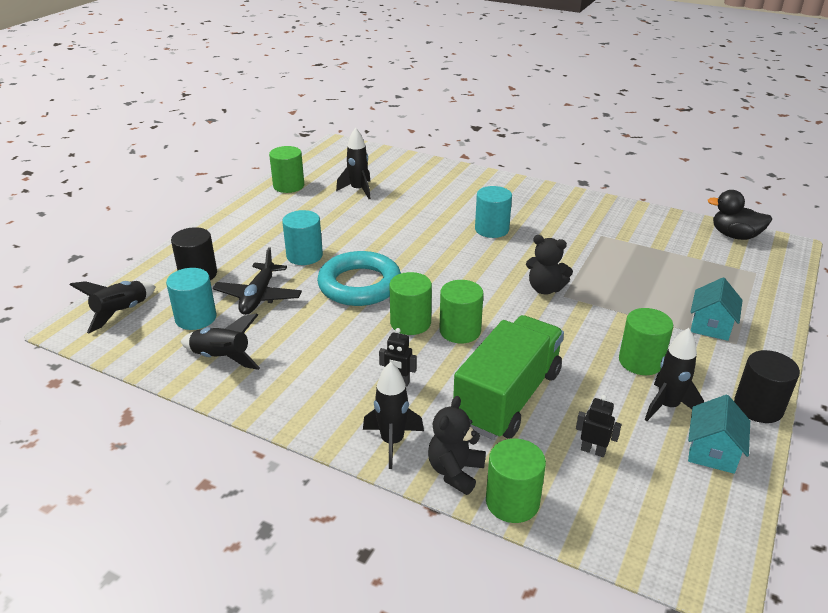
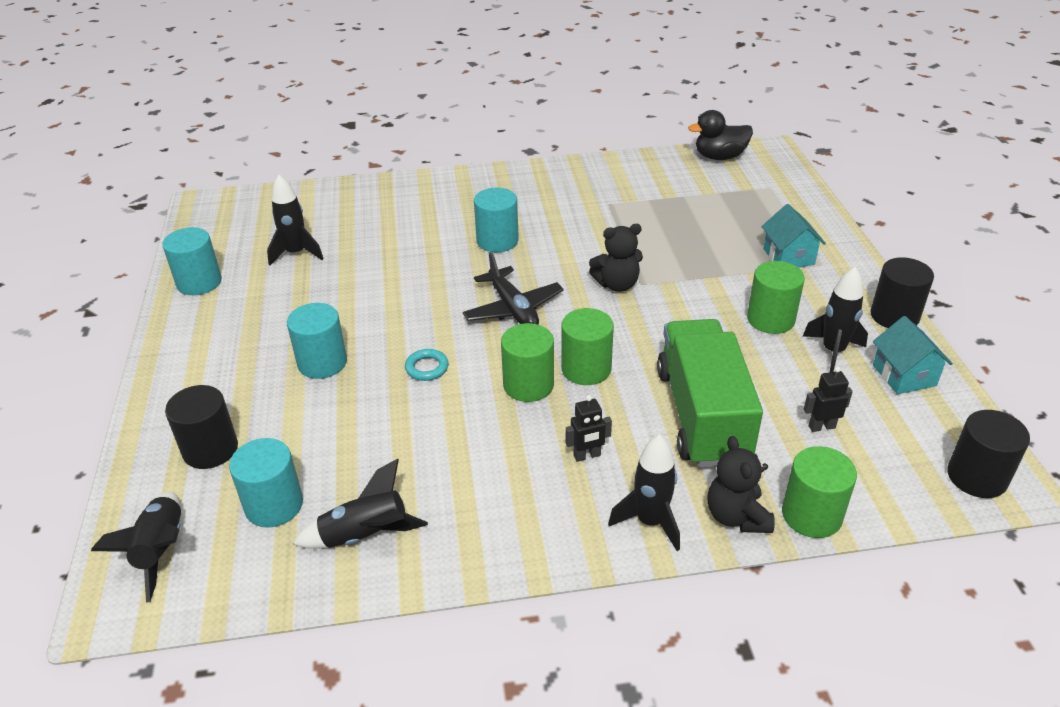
camera: 35 degrees left, 5 degrees up
black plane [213,247,302,315] -> black plane moved to [463,252,564,325]
green cylinder [269,146,304,193] -> turquoise cylinder [162,227,222,295]
turquoise ring [317,251,401,306] -> turquoise ring [405,349,449,381], size x0.40
none -> black cylinder [947,410,1030,498]

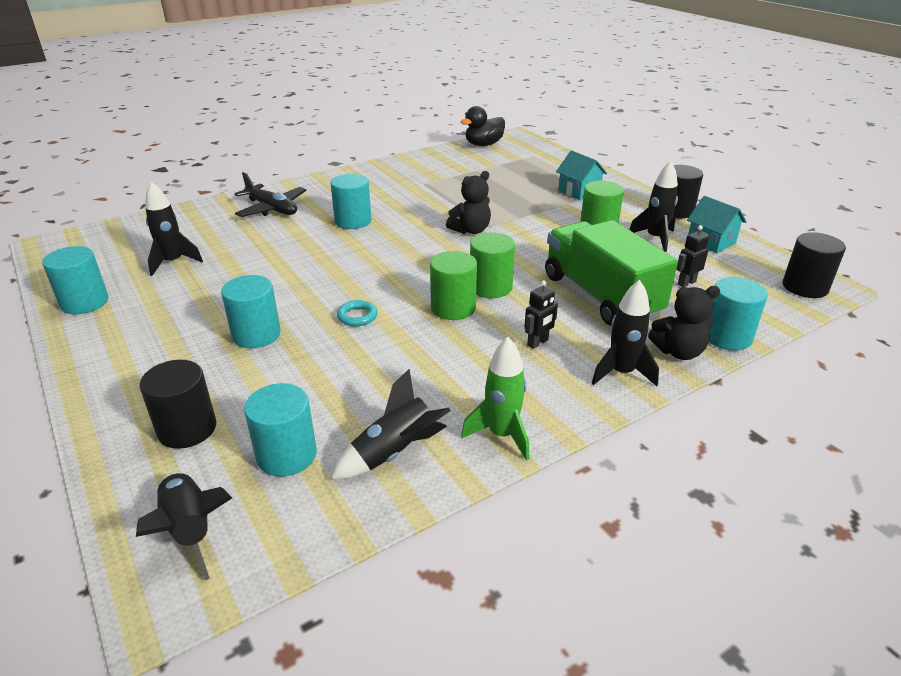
camera: 25 degrees left, 5 degrees down
black plane [463,252,564,325] -> black plane moved to [235,172,306,217]
black teddy bear [708,436,775,533] -> black teddy bear turned 60 degrees counterclockwise [648,286,720,360]
green cylinder [782,446,857,538] -> turquoise cylinder [709,277,768,351]
none -> green rocket [461,337,529,461]

